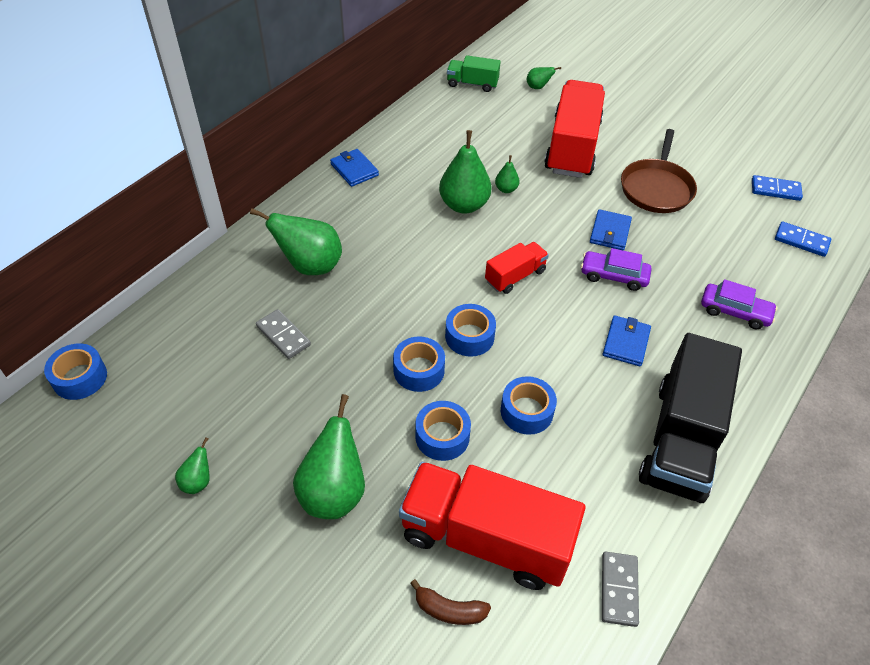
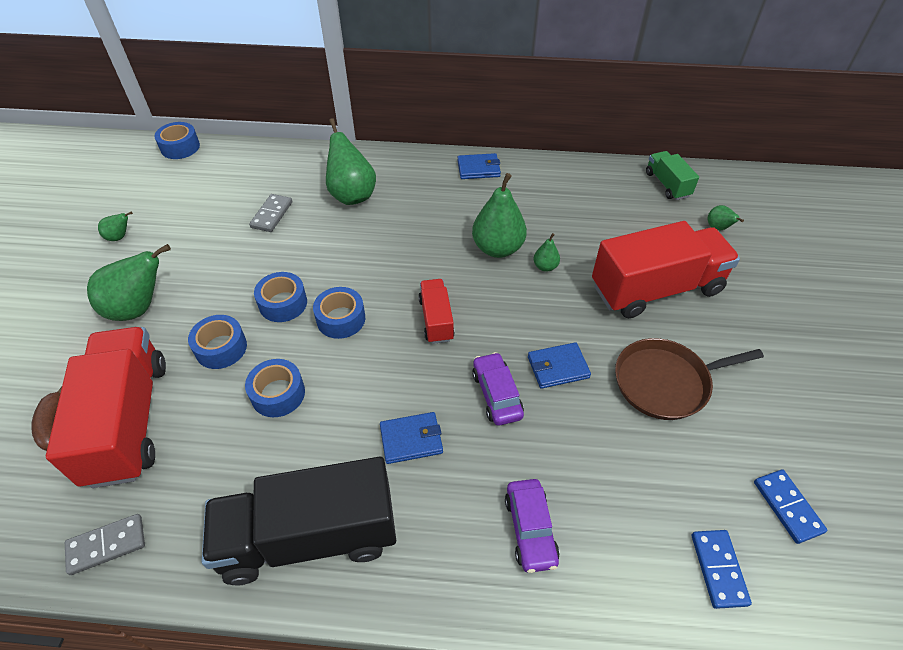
camera: 60 degrees right, 0 degrees up
blue wallet [330,149,379,187] -> blue wallet turned 60 degrees clockwise [458,153,501,179]
red truck [485,242,549,294] -> red truck turned 120 degrees counterclockwise [418,279,455,344]

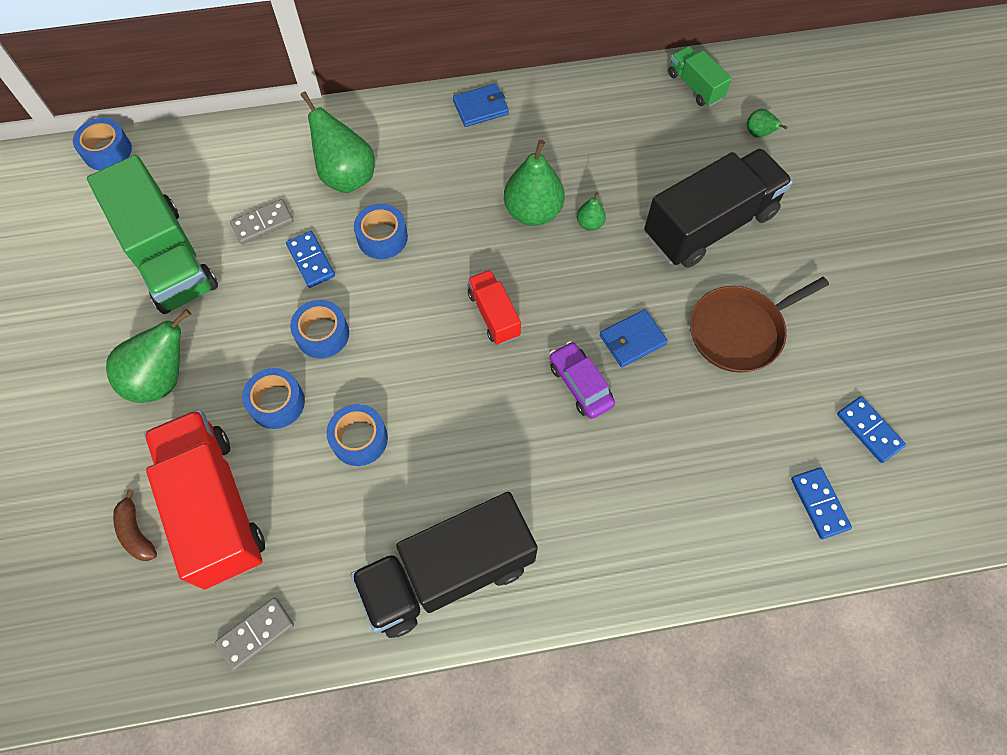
camera: 15 degrees left, 15 degrees up
green pear [98,212,133,241] -> none
grey domino [249,194,292,232] -> grey domino turned 60 degrees clockwise [230,199,294,244]
blue tape [313,287,365,339] -> blue tape moved to [354,204,408,259]
blue wallet [380,412,443,464] -> none
purple car [505,479,560,573] -> none
red truck [592,221,740,318] -> black truck [644,148,793,268]
none -> green truck [87,155,218,314]
none -> blue domino [286,231,335,288]

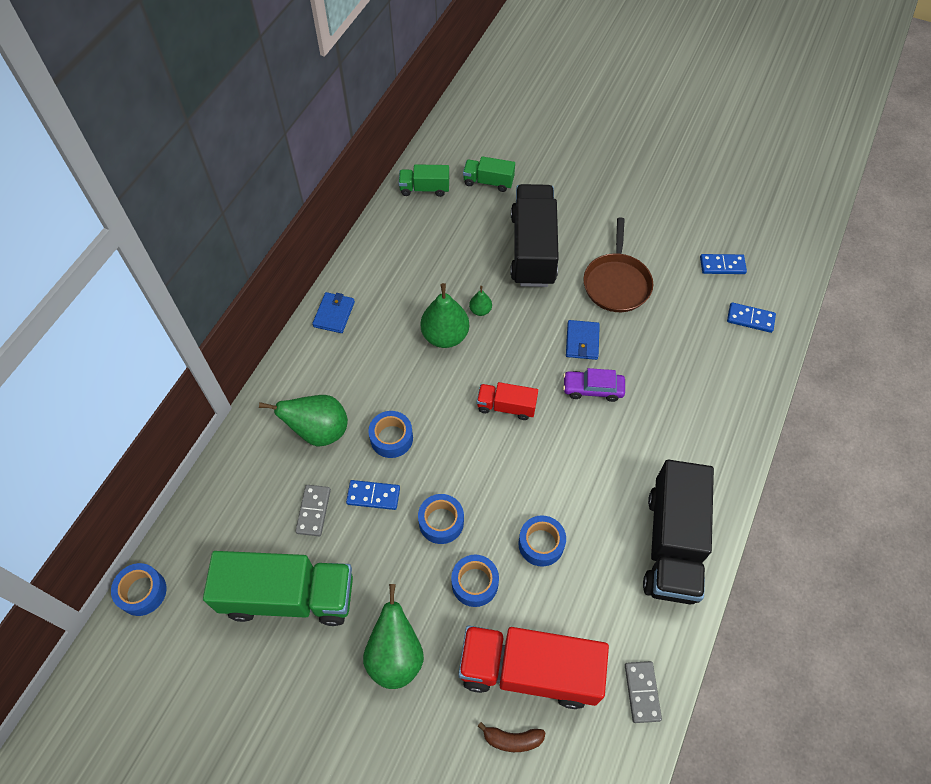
camera: 55 degrees left, 5 degrees down
green pear [747,109,788,138] -> green truck [463,156,515,192]

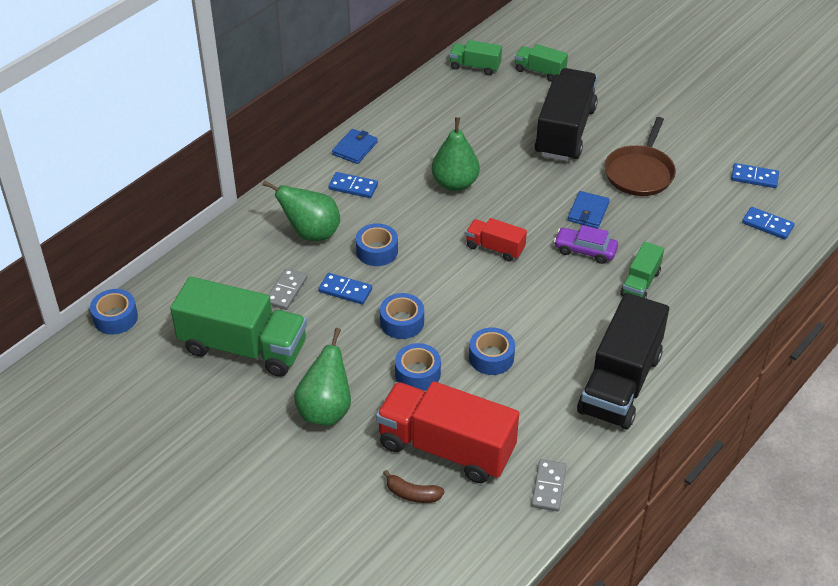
camera: 15 degrees right, 15 degrees down
green pear [469,286,492,316] -> none
none -> blue domino [328,172,378,198]
none -> green truck [620,241,664,298]

